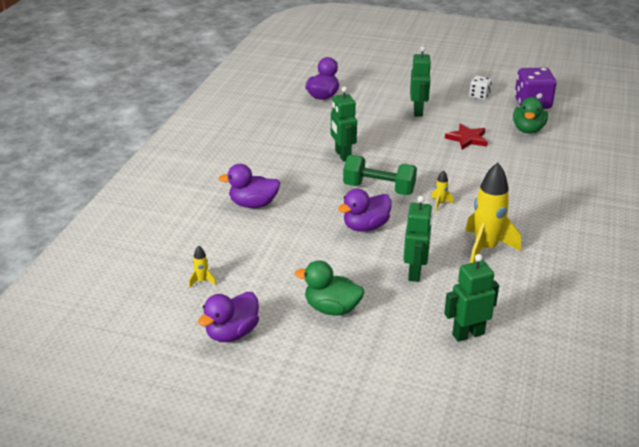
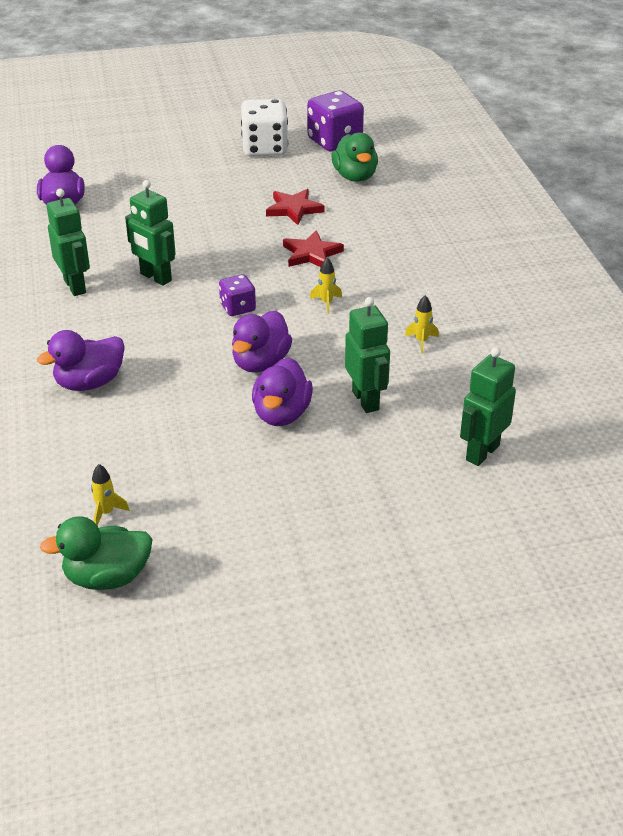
camera: 30 degrees left, 5 degrees up
purple duck [198,292,259,342] -> purple duck moved to [252,357,313,426]
green duck [295,260,364,316] -> green duck moved to [40,516,152,590]
green dumbbell [343,155,417,195] -> purple dice [219,274,256,316]
green robot [410,46,431,117] -> green robot moved to [46,189,90,296]
yellow rocket [465,163,521,263] -> yellow rocket [405,295,439,353], size x0.42
white dice [469,76,492,100] -> white dice [241,99,288,156], size x1.80
none -> red star [283,230,344,267]

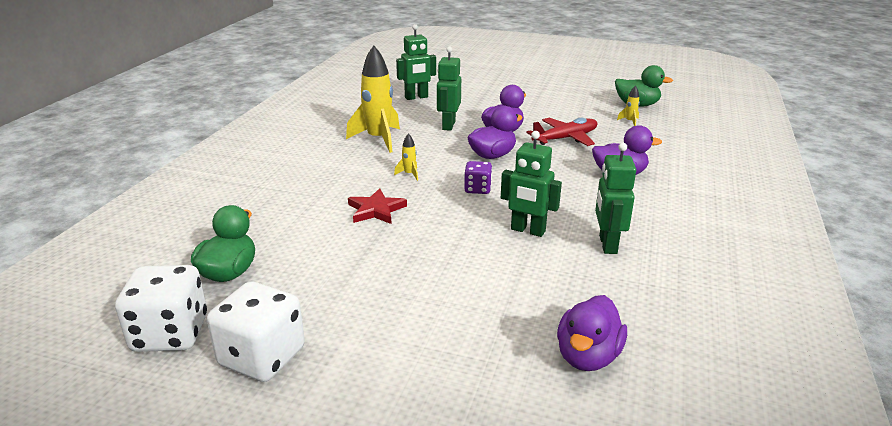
camera: 150 degrees left, 10 degrees down
green robot [125,180,176,286] -> green robot turned 135 degrees clockwise [501,131,562,237]
red star [266,189,325,225] -> none
purple dice [307,91,364,152] -> white dice [115,265,207,352]
yellow rocket [405,295,439,353] -> yellow rocket [346,45,400,153], size x2.37
none -> red plane [526,118,597,146]

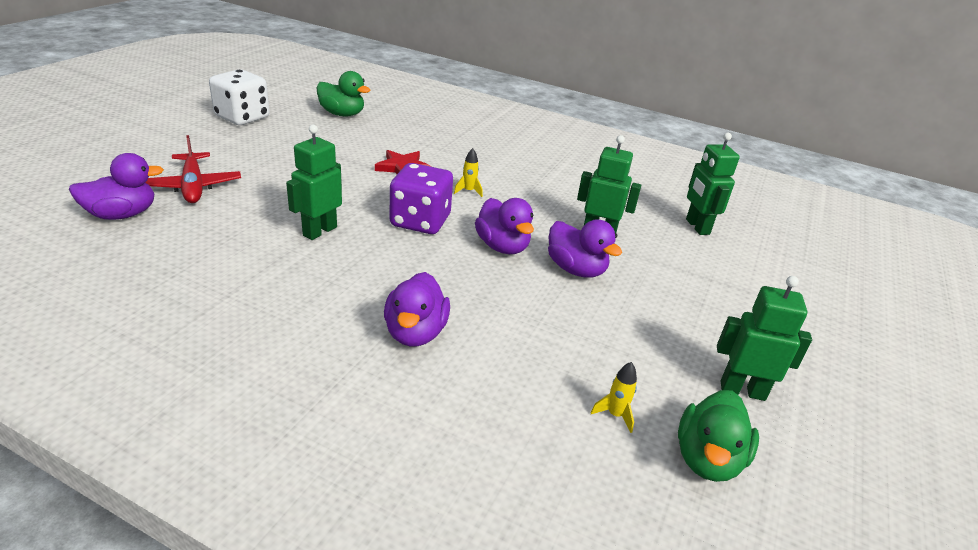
camera: 95 degrees right, 5 degrees up
white dice [115,265,207,352] -> none
yellow rocket [346,45,400,153] -> none
purple dice [464,161,492,194] -> purple dice [390,163,453,234], size x1.80
red plane [526,118,597,146] -> red plane moved to [145,135,241,203]
purple duck [557,295,627,371] -> purple duck turned 120 degrees clockwise [69,153,164,220]
green robot [595,143,636,254] -> green robot moved to [717,276,812,401]

